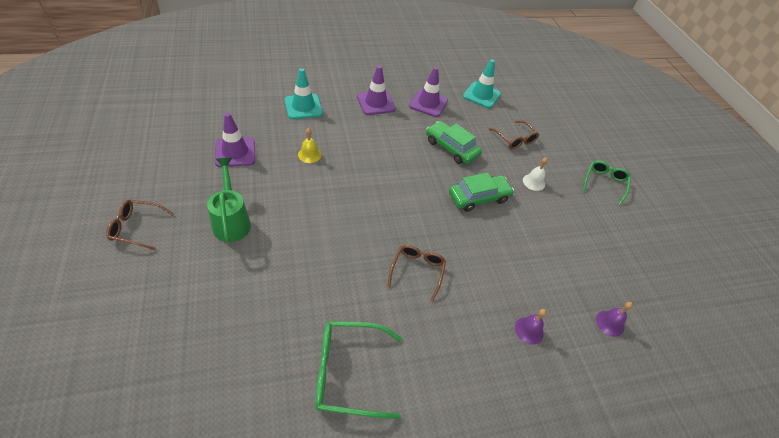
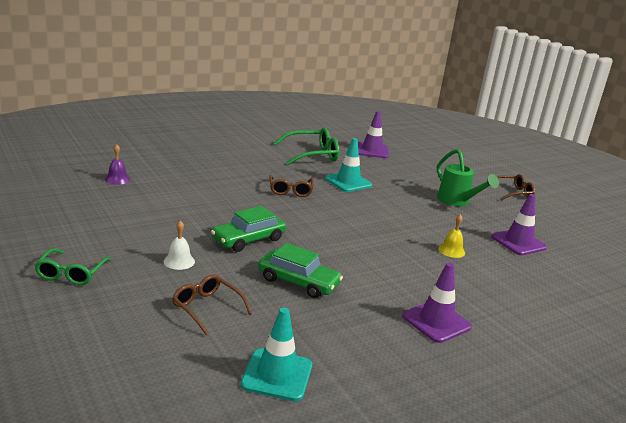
camera: 165 degrees right, 25 degrees down
turquoise traffic cone [284,68,323,119] -> turquoise traffic cone moved to [325,138,372,192]
purple traffic cone [409,67,448,117] -> purple traffic cone moved to [358,111,389,158]
purple bell [515,309,547,344] -> none

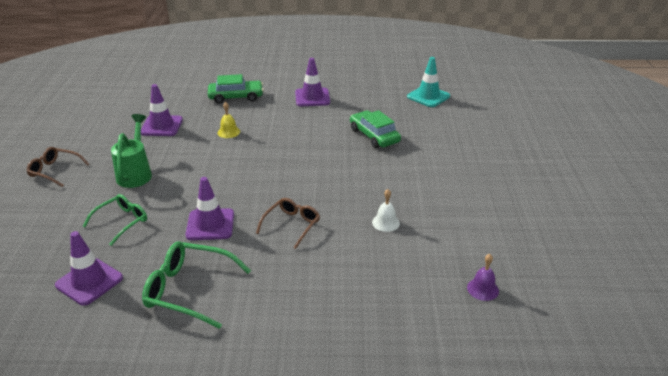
camera: 145 degrees left, 10 degrees up
green glasses [35,248,111,285] -> green glasses moved to [83,194,147,246]
white bell [164,220,195,270] -> white bell moved to [372,189,400,232]
brown glasses [172,274,252,335] -> none
green car [211,206,286,252] -> green car moved to [208,74,264,104]
turquoise traffic cone [325,138,372,192] -> purple traffic cone [185,177,234,240]

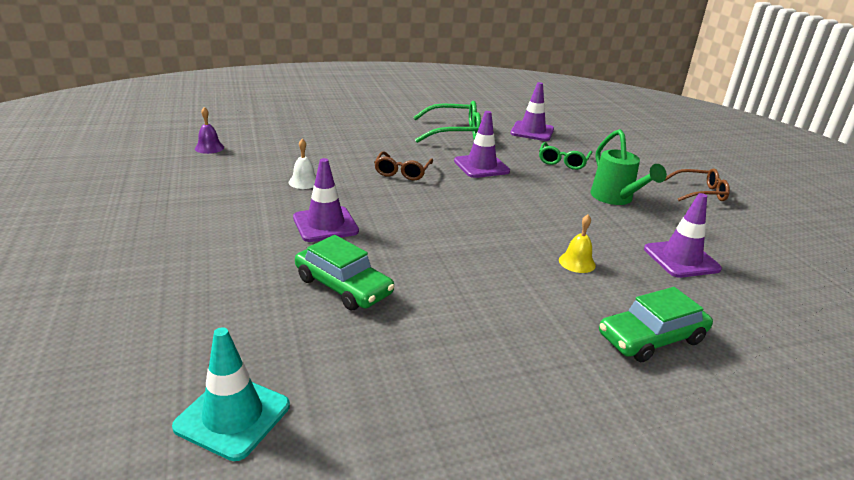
camera: 160 degrees right, 5 degrees down
purple traffic cone [295,58,330,106] -> purple traffic cone moved to [293,158,359,242]

